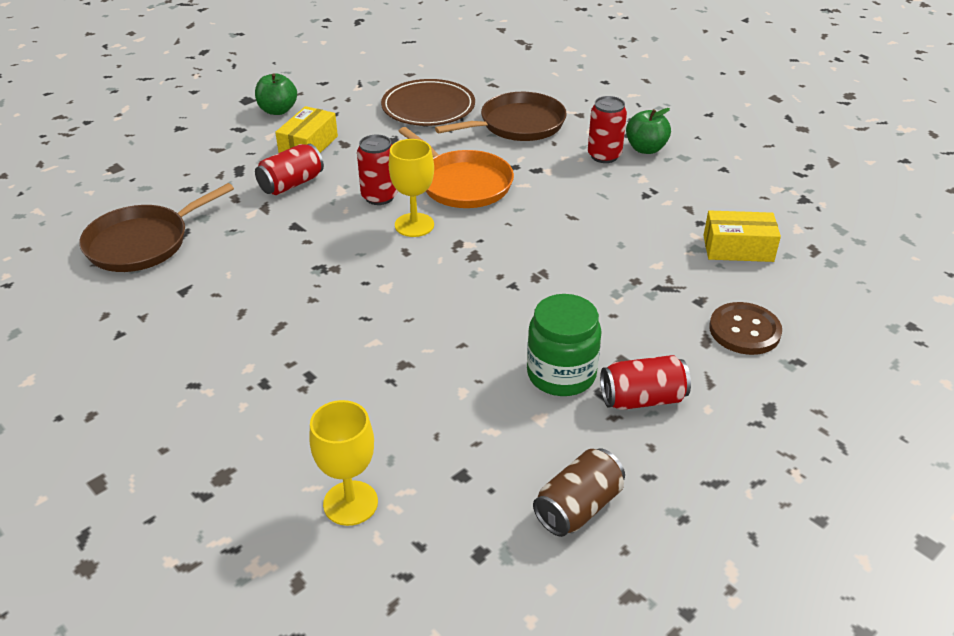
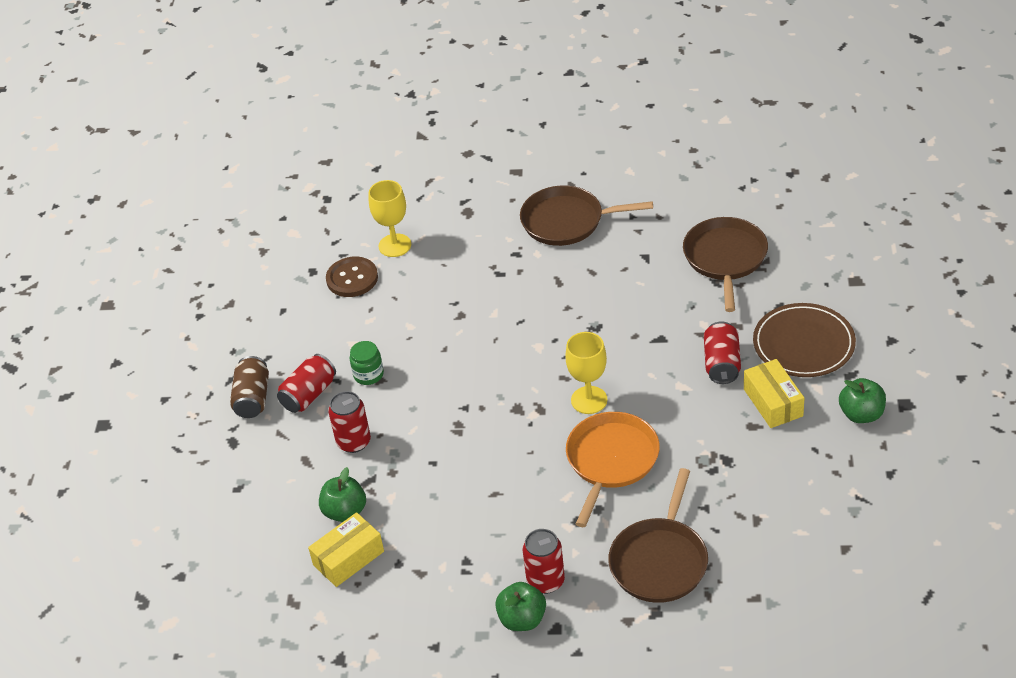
camera: 140 degrees right, 5 degrees up
red can [357,135,397,205] -> red can moved to [328,391,371,453]
brown plate [381,79,475,126] -> brown plate moved to [753,303,856,377]
orange pan [398,127,514,208] -> orange pan turned 105 degrees clockwise [566,412,660,527]
green jar [527,294,602,396] -> green jar [349,341,384,385], size x0.60
brown can [533,449,625,537] -> brown can moved to [230,356,269,418]
brown button [709,302,782,355] -> brown button moved to [326,257,378,297]
none -> green apple [319,467,366,522]
none -> brown pan [520,185,653,246]

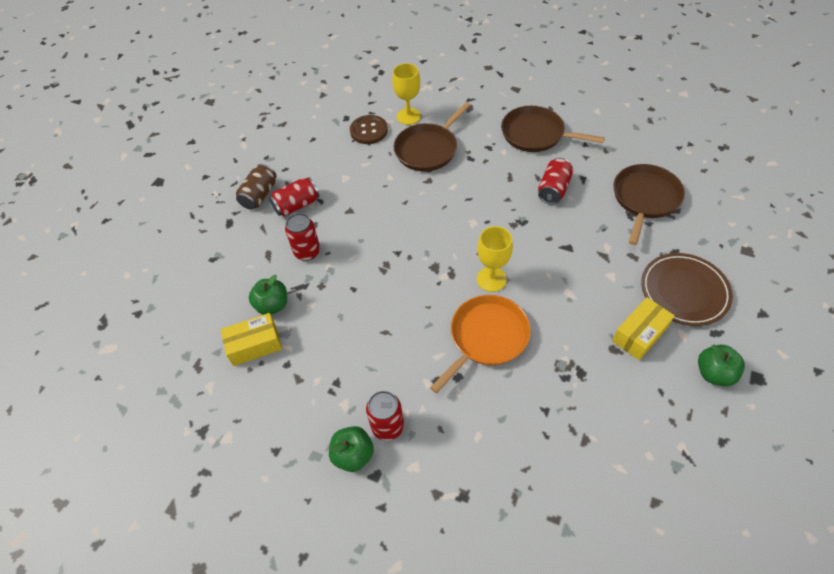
camera: 20 degrees right, 10 degrees up
green jar [349,341,384,385] -> none
brown pan [608,468,708,603] -> brown pan moved to [393,102,471,171]
red can [704,322,741,384] -> red can moved to [538,158,573,204]
yellow box [744,359,804,428] -> yellow box turned 45 degrees clockwise [612,297,675,360]

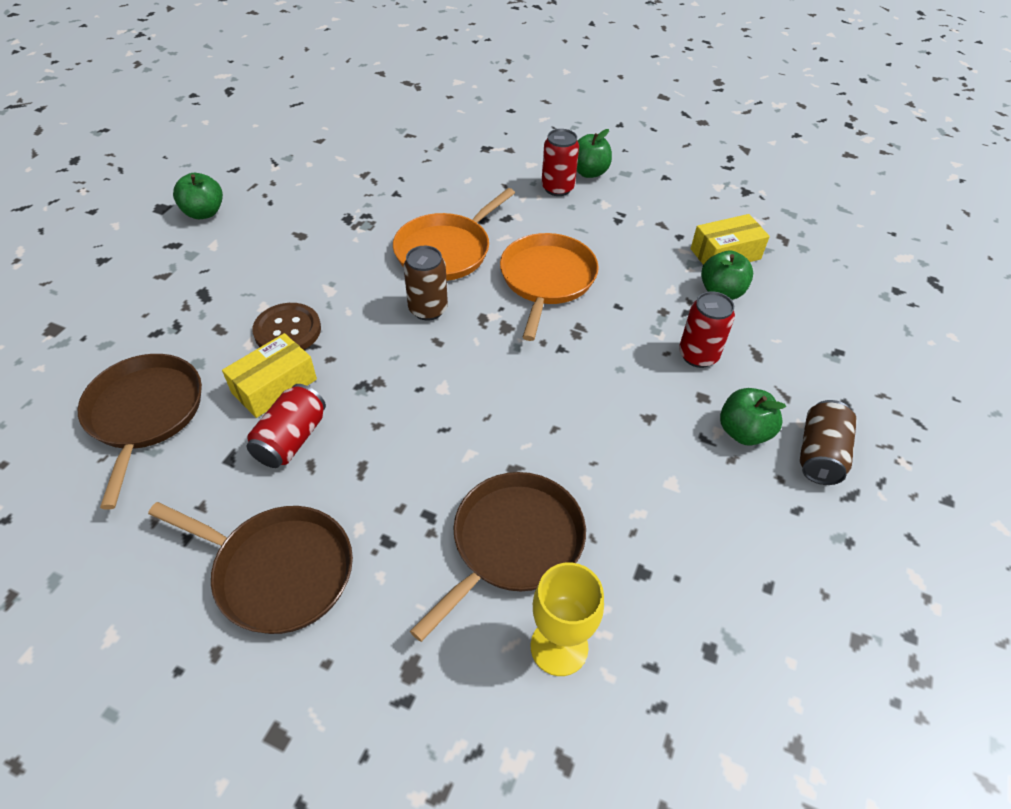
camera: 175 degrees right, 5 degrees down
red can [269,177,319,216] -> green apple [720,388,786,446]
brown button [350,115,388,144] -> brown button moved to [252,303,321,350]
yellow goblet [477,226,513,292] -> brown can [404,246,448,321]
yellow box [612,297,675,360] -> yellow box moved to [222,333,317,418]
brown pan [613,164,685,245] -> brown pan turned 150 degrees clockwise [78,354,202,510]
brown plate [641,253,733,326] -> none
none -> orange pan [500,233,599,341]

